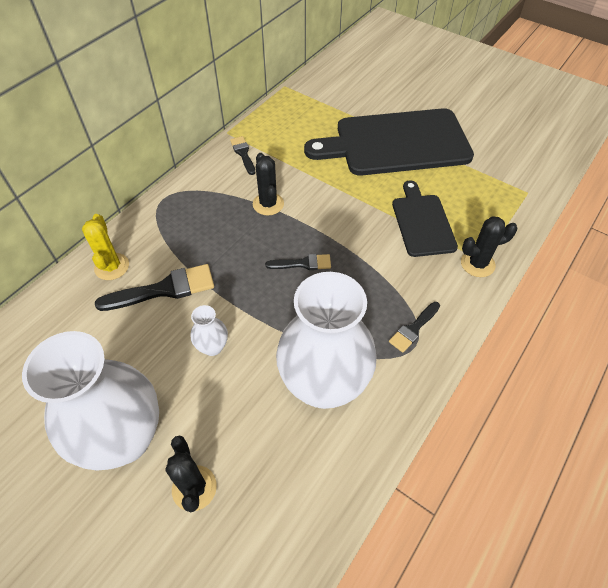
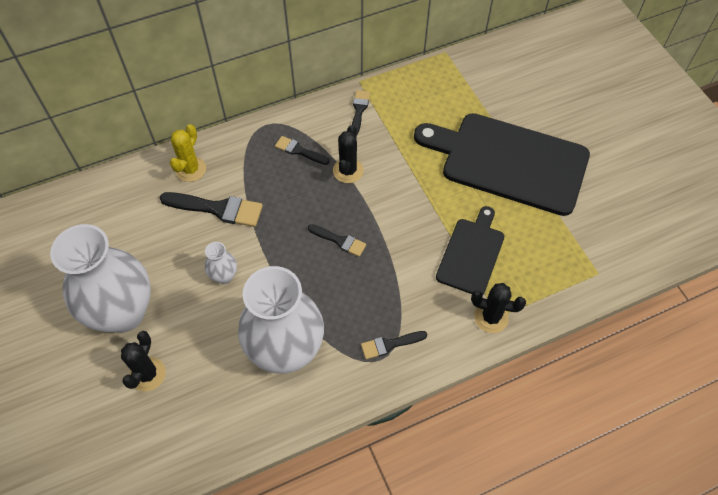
camera: 30 degrees right, 5 degrees up
none -> black brush [275,136,329,165]

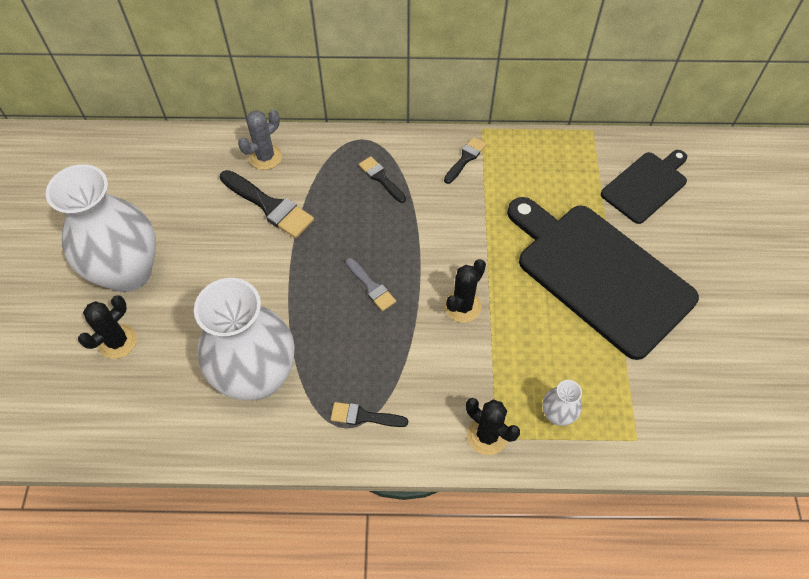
camera: 25 degrees right, 0 degrees up
yellow cactus [170,124,206,182] -> grey cactus [238,110,282,170]
white vase [205,242,237,284] -> white vase moved to [543,380,582,426]
black brush [308,224,366,257] -> grey brush [346,258,396,311]
black cactus [333,125,364,183] -> black cactus moved to [444,259,486,323]
black cutting board [436,206,504,295] -> black cutting board moved to [601,150,687,224]

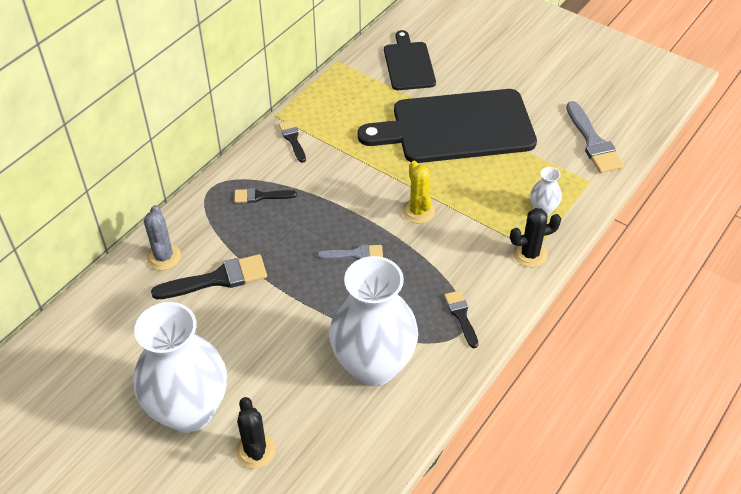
camera: 55 degrees left, 10 degrees down
black brush [331,402,408,427] -> black brush turned 120 degrees clockwise [444,290,478,348]
black cactus [444,259,486,323] -> yellow cactus [402,161,435,224]
none -> grey brush [566,101,624,173]

